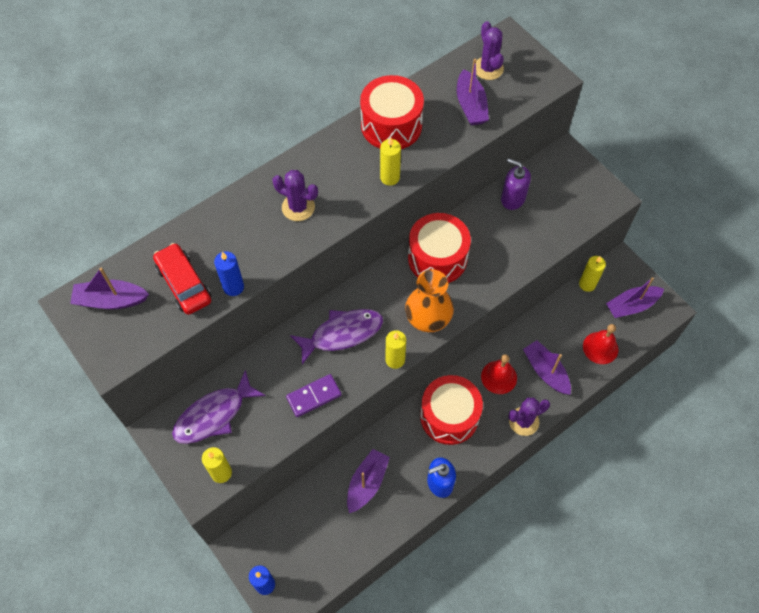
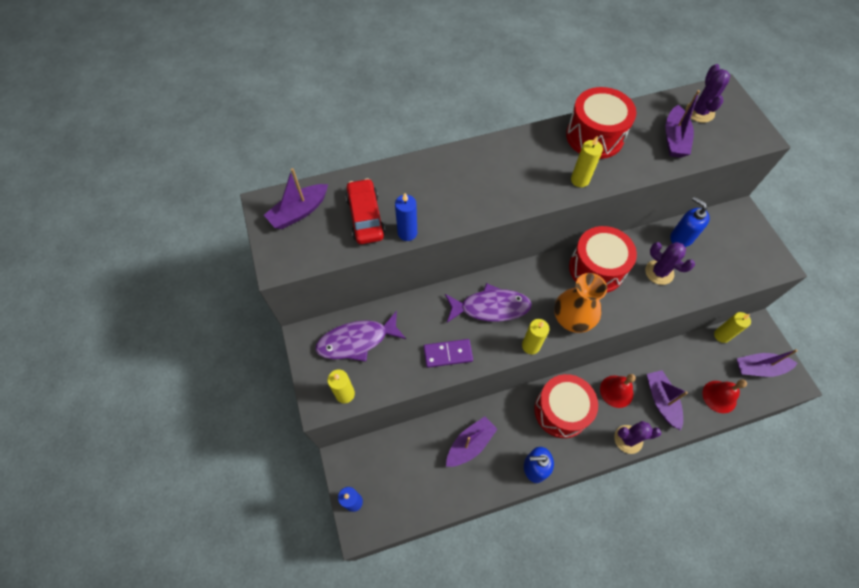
camera: 20 degrees right, 0 degrees up
purple boat [70,268,149,309] -> purple boat turned 60 degrees counterclockwise [264,168,328,229]
purple cactus [272,170,318,221] -> purple cactus moved to [645,242,695,285]
purple soap dispenser [501,159,531,210] -> blue soap dispenser [670,197,710,247]

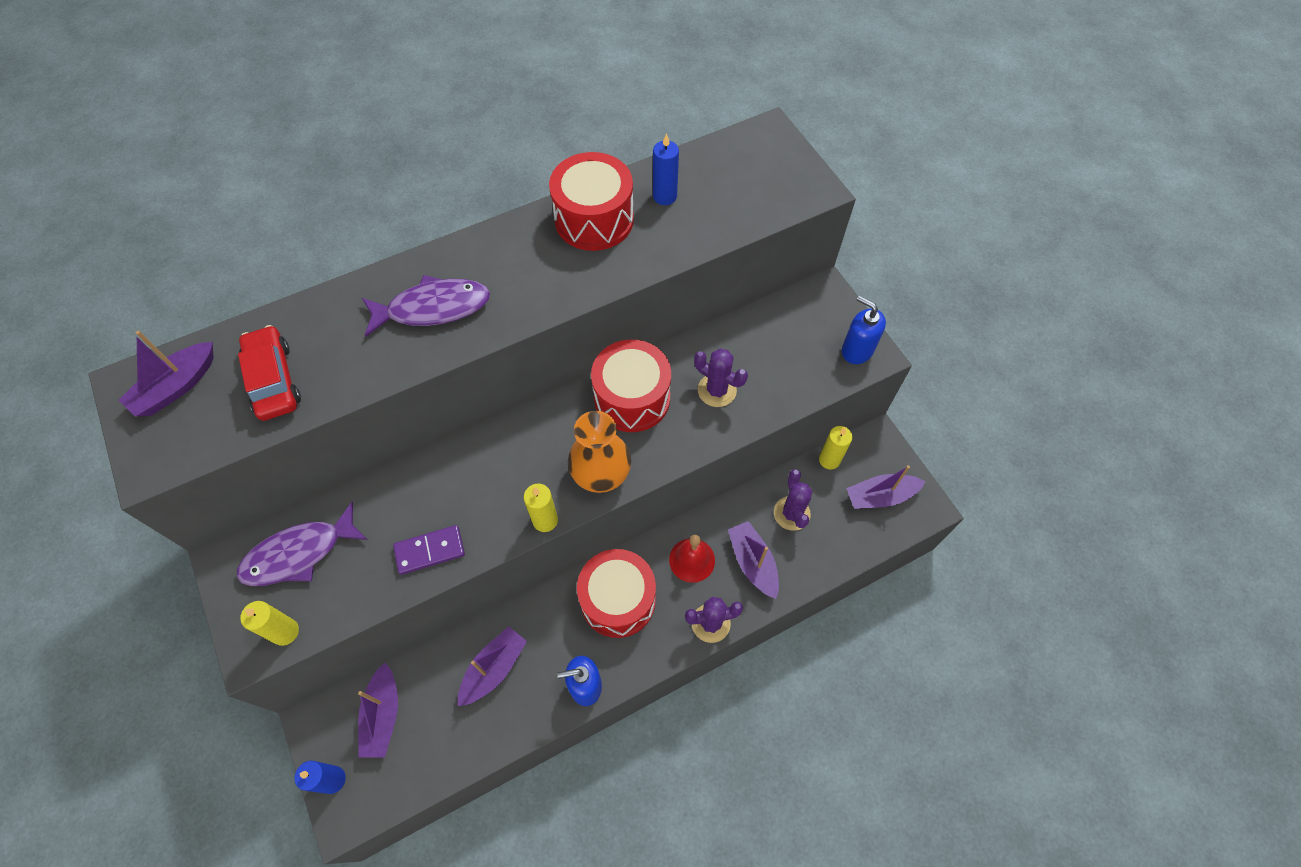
camera: 10 degrees left, 0 degrees up
blue candle [395,193,417,241] -> blue candle moved to [653,133,679,205]
purple fish [445,283,532,323] -> purple fish moved to [362,275,490,337]
yellow candle [571,136,603,187] -> none
purple boat [665,90,700,158] -> purple boat moved to [358,663,398,758]
blue soap dispenser [670,197,710,247] -> blue soap dispenser moved to [842,296,886,364]
purple cactus [686,64,730,123] -> purple cactus moved to [774,469,812,531]
red bell [702,380,747,413] -> none

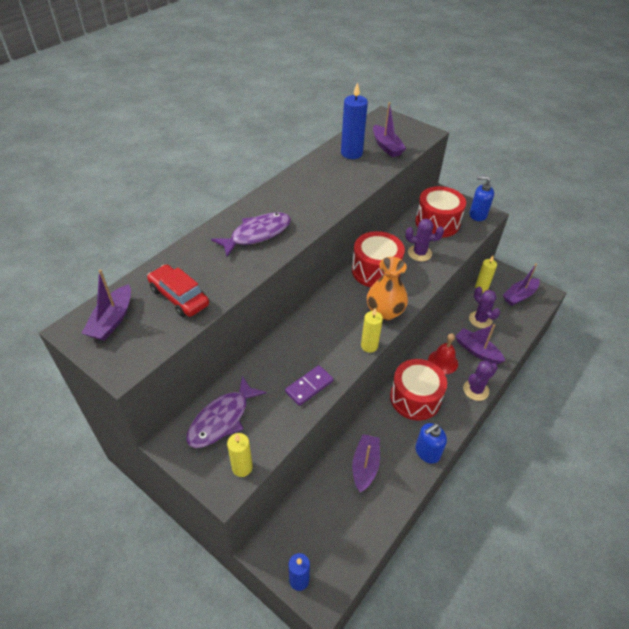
camera: 25 degrees left, 15 degrees down
purple boat [358,663,398,758] -> purple boat moved to [373,102,406,157]
red drum [549,152,634,251] -> red drum moved to [415,186,466,238]
blue candle [653,133,679,205] -> blue candle [341,82,368,159], size x1.50

